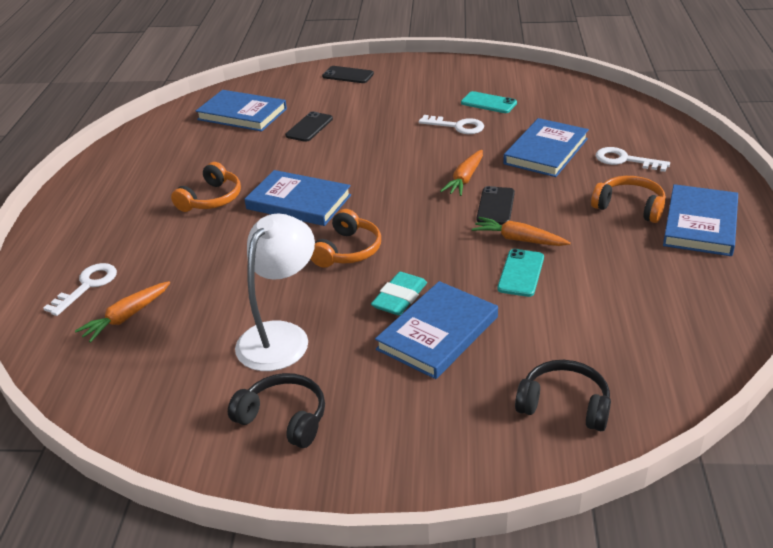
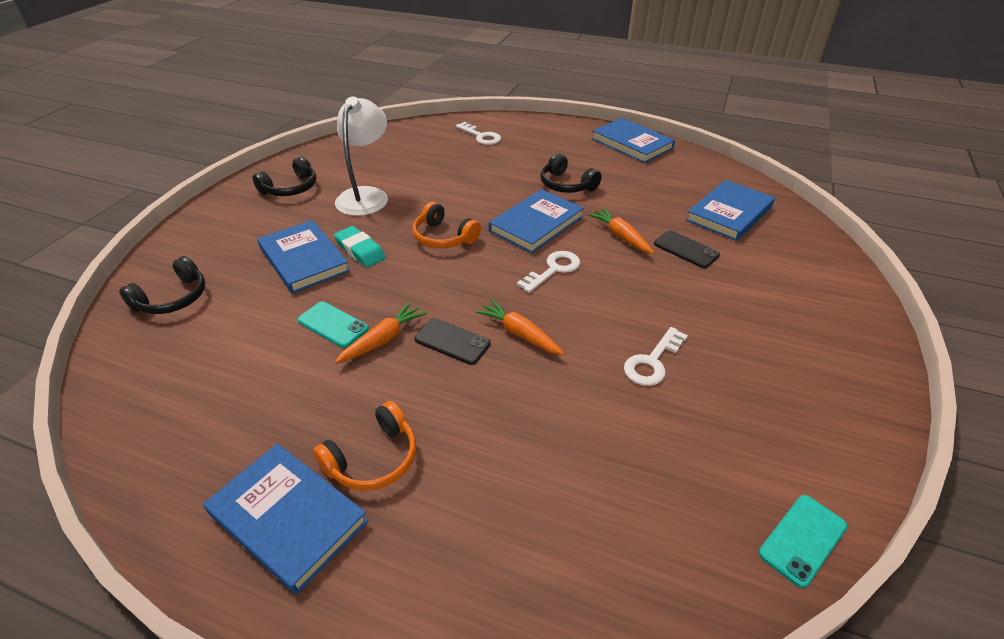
camera: 105 degrees right, 5 degrees up
orange carrot [75,281,170,343] -> orange carrot moved to [588,208,654,254]
orange headphones [171,162,241,212] -> black headphones [540,153,601,193]
white lamp [235,214,315,371] -> white lamp turned 120 degrees counterclockwise [335,97,388,216]
black phone [322,66,374,83] -> none
turquoise phone [461,91,517,113] -> turquoise phone moved to [759,495,847,588]
blue book [503,118,589,177] -> blue book moved to [592,118,675,163]
white key [596,147,670,172] -> white key moved to [517,251,580,293]

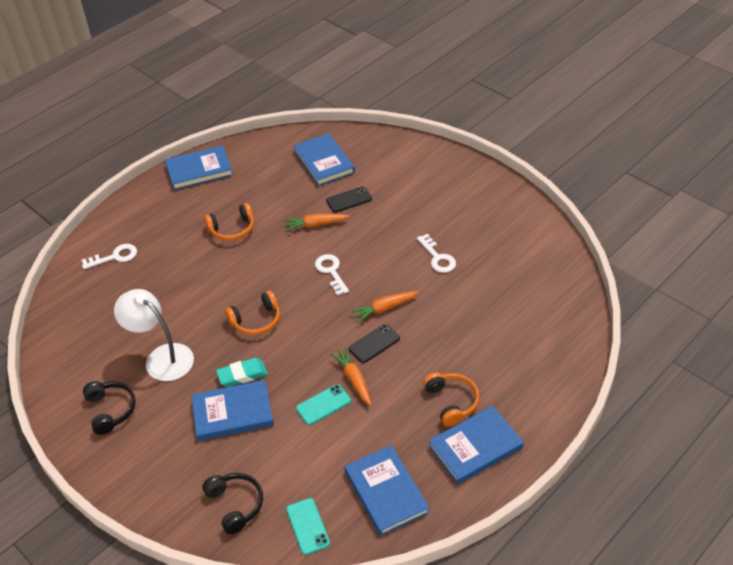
camera: 65 degrees left, 5 degrees up
blue book [489,189,584,253] -> blue book moved to [344,445,430,536]
black headphones [540,153,601,193] -> orange headphones [204,203,254,241]
turquoise phone [759,495,847,588] -> turquoise phone moved to [286,498,330,555]

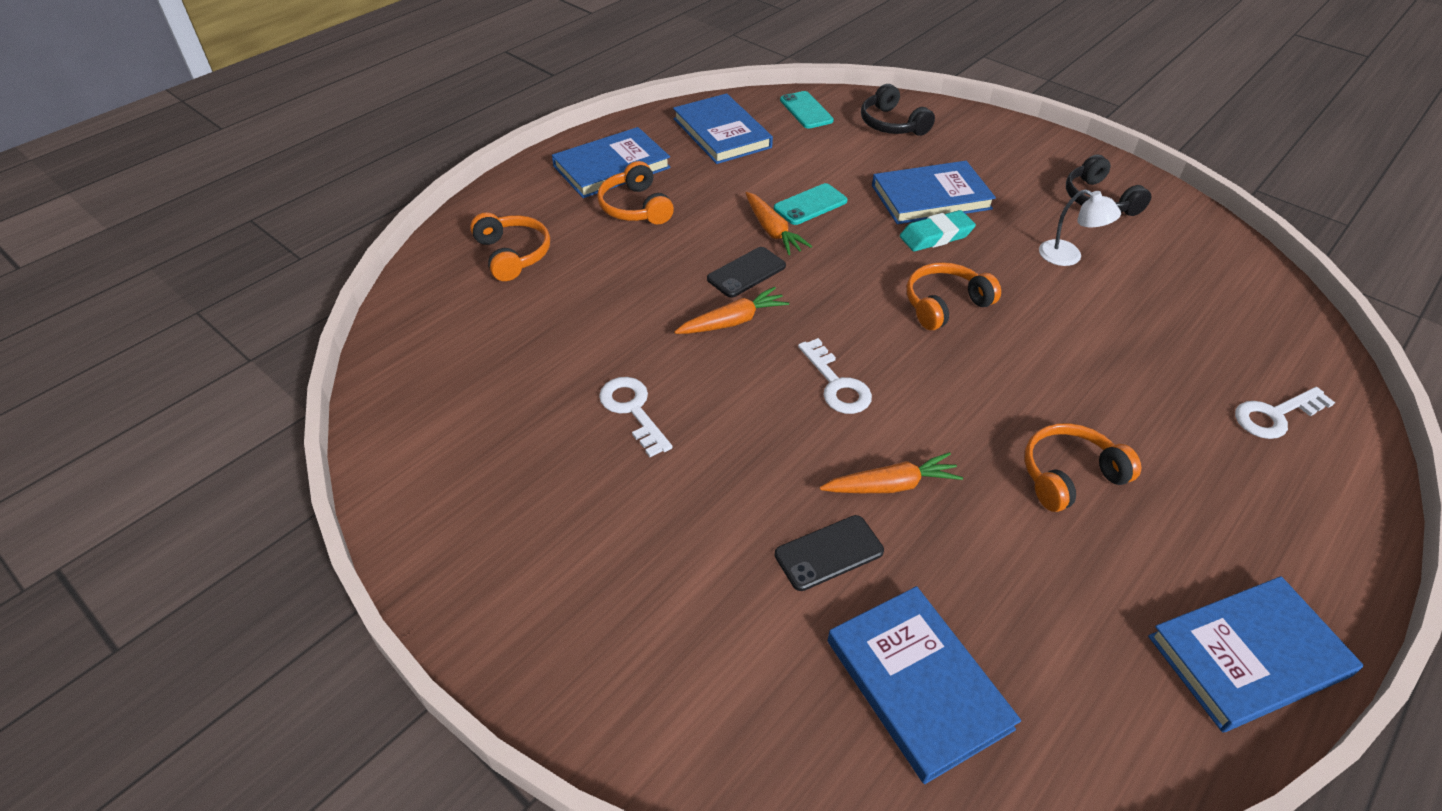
camera: 175 degrees right, 0 degrees up
white lamp [114,289,194,381] -> white lamp [1039,190,1121,266], size x0.57
none -> orange headphones [470,212,550,281]

